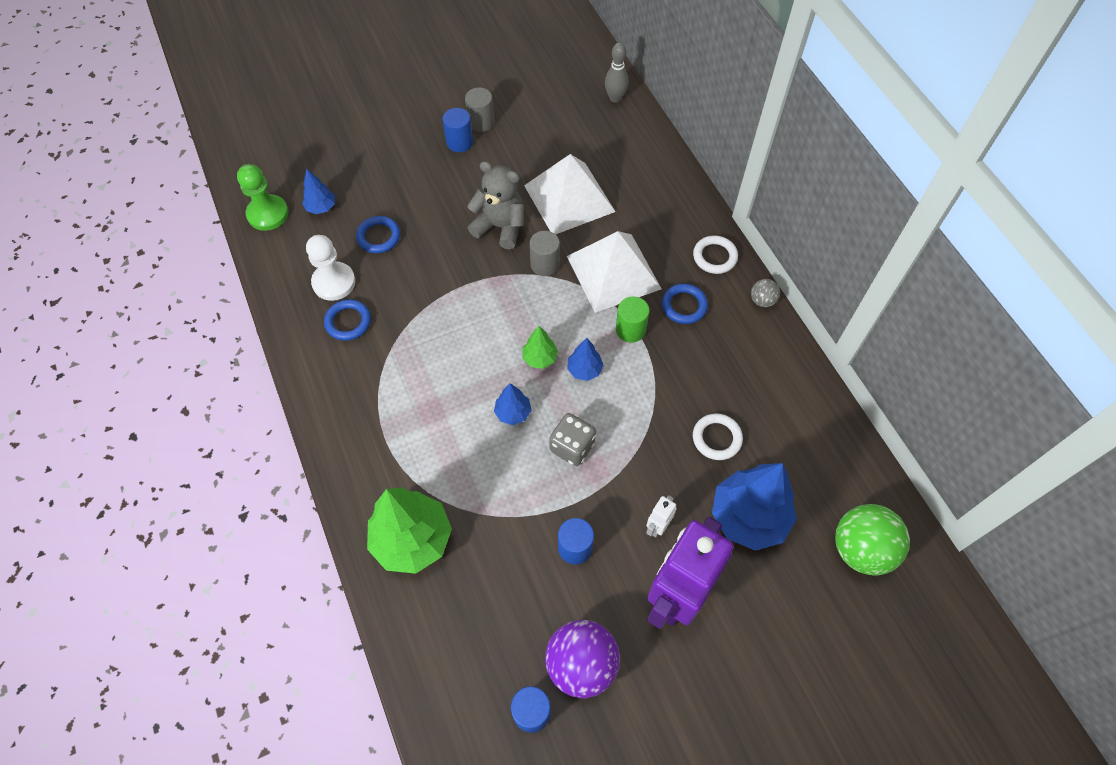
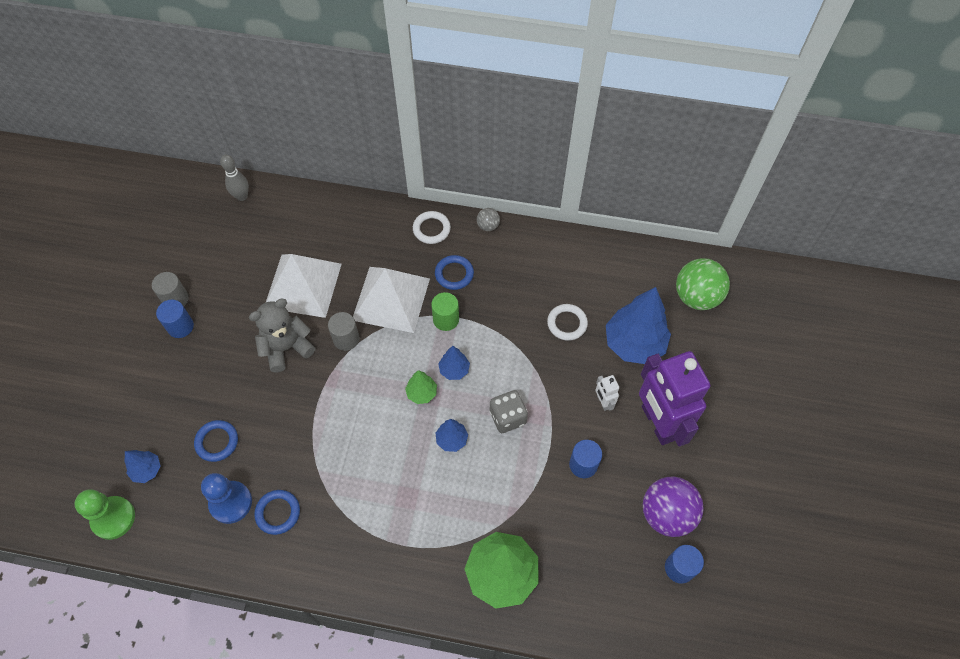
camera: 55 degrees left, 0 degrees up
white pawn [306,235,355,301] -> blue pawn [201,473,252,524]

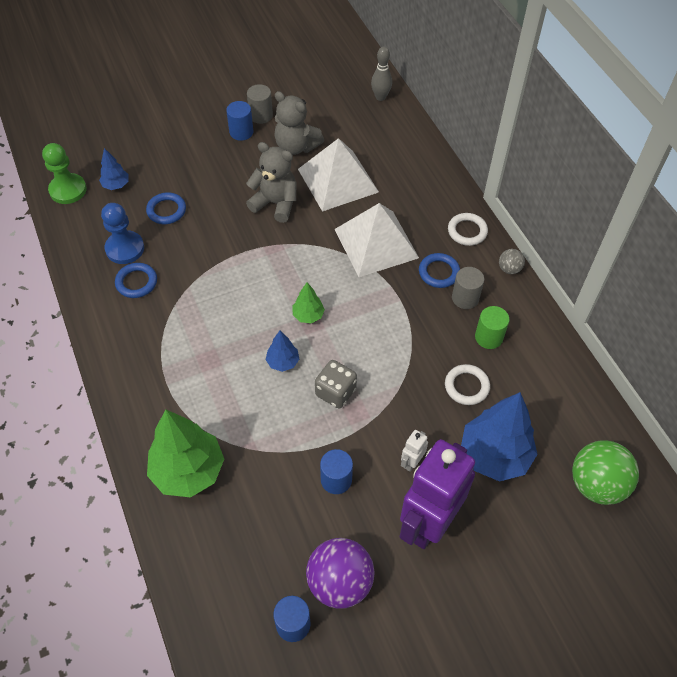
camera: 55 degrees right, 5 degrees down
grey cylinder [328,312,360,351] -> grey cylinder moved to [452,267,484,309]
green cylinder [431,292,459,331] -> green cylinder moved to [475,306,509,349]
blue tree [438,346,470,380] -> none
none -> grey teddy bear [274,91,324,155]

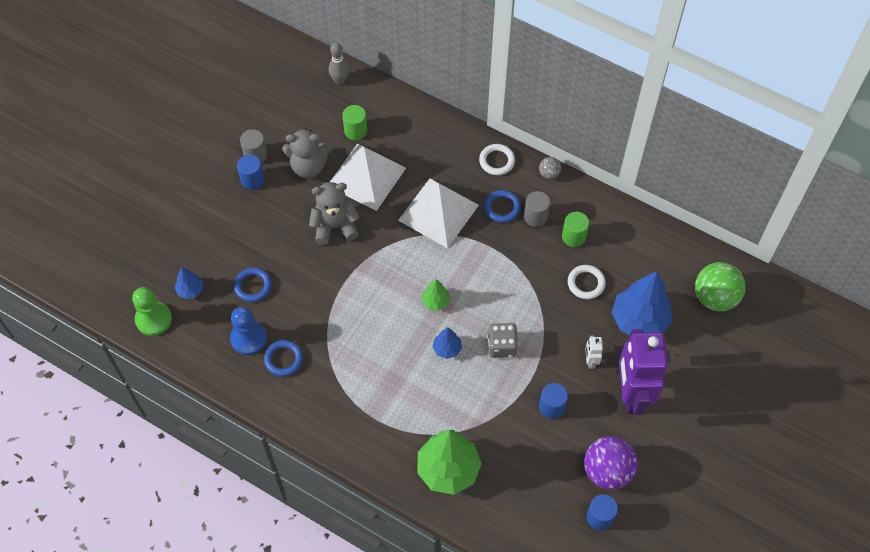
camera: 35 degrees left, 5 degrees up
none -> green cylinder [342,105,367,140]

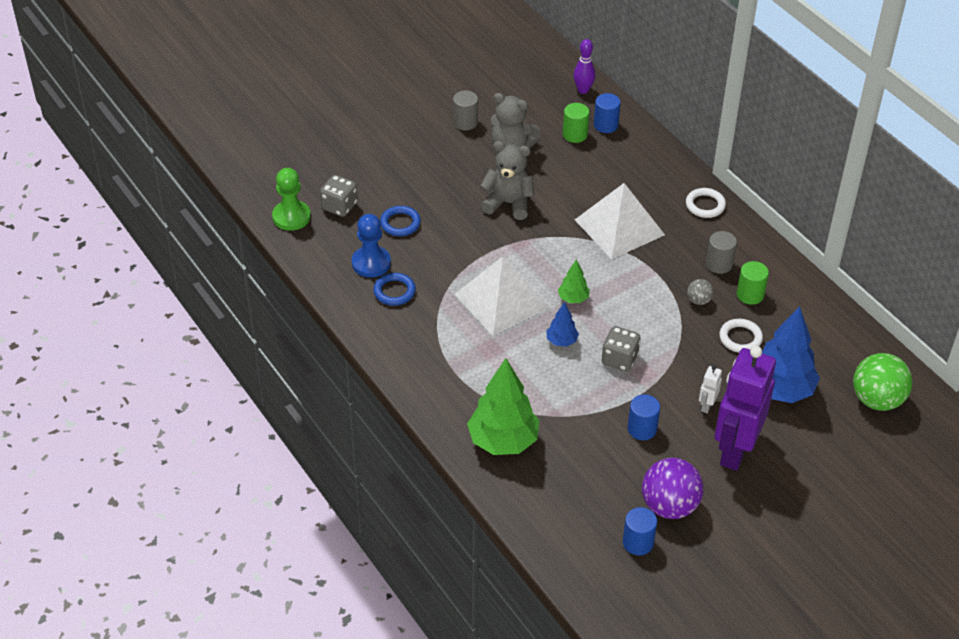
camera: 25 degrees right, 15 degrees down
blue tree [175,267,203,299] -> grey dice [320,175,358,217]
blue cylinder [237,155,264,190] -> blue cylinder moved to [594,93,621,133]
grey bowling pin [329,42,349,85] -> purple bowling pin [574,39,595,94]
white pyramid [330,144,406,211] -> white pyramid moved to [455,256,549,336]
blue ring [484,190,521,223] -> none
grey ball [539,157,561,179] -> grey ball moved to [687,279,714,305]

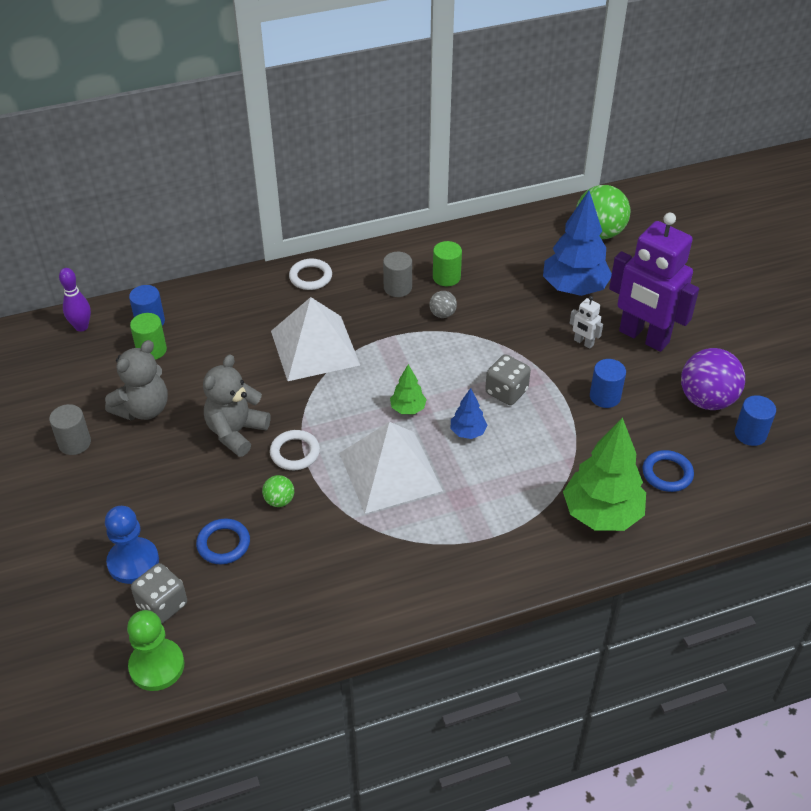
camera: 75 degrees left, 0 degrees up
blue pawn [352,214,391,278] -> blue pawn moved to [105,506,159,584]
blue ring [373,273,416,306] -> blue ring moved to [643,450,694,492]
white ring [719,319,763,353] -> white ring moved to [270,430,320,470]
none -> green ball [262,475,294,507]

